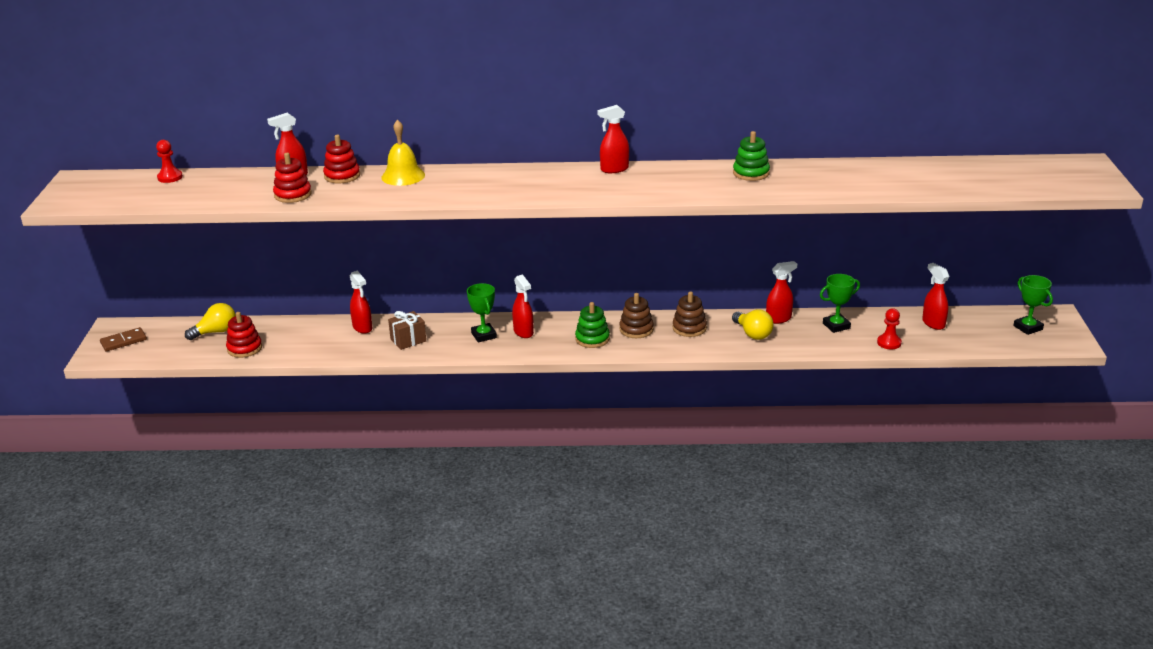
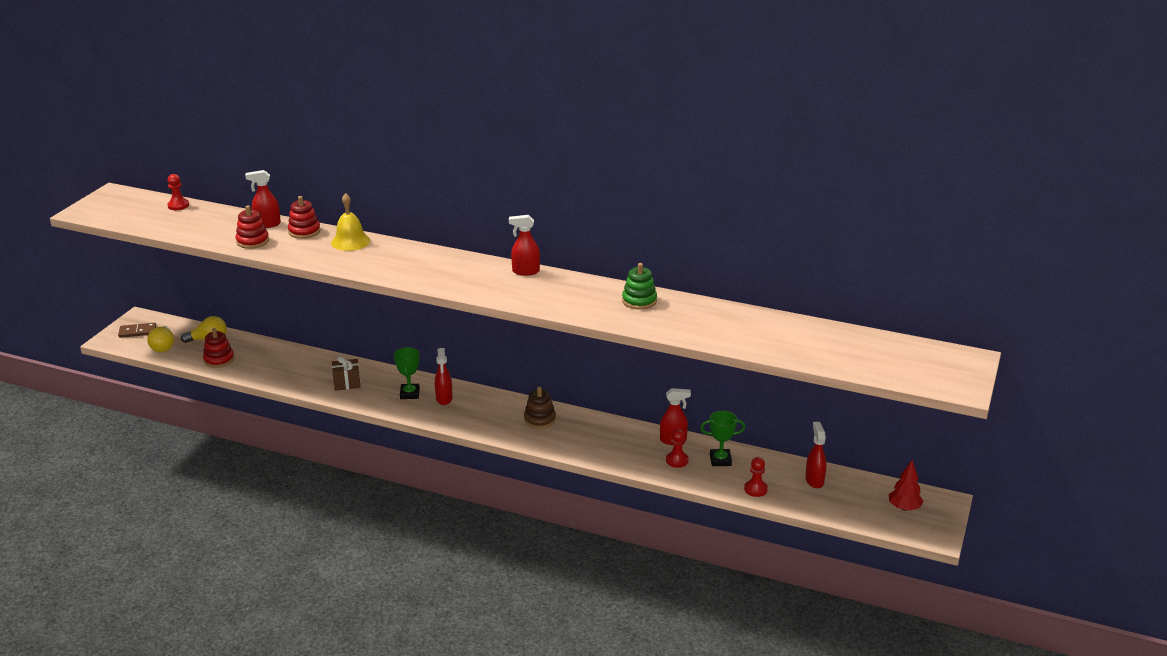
camera: 20 degrees right, 0 degrees up
red spray bottle [350,271,372,334] -> none
green stacking toy [575,302,610,348] -> none
brown stacking toy [672,291,707,337] -> none
yellow light bulb [732,310,774,340] -> yellow light bulb moved to [147,326,174,352]
green trophy [1013,275,1053,335] -> red tree [889,460,923,511]
none -> red pawn [666,429,689,468]

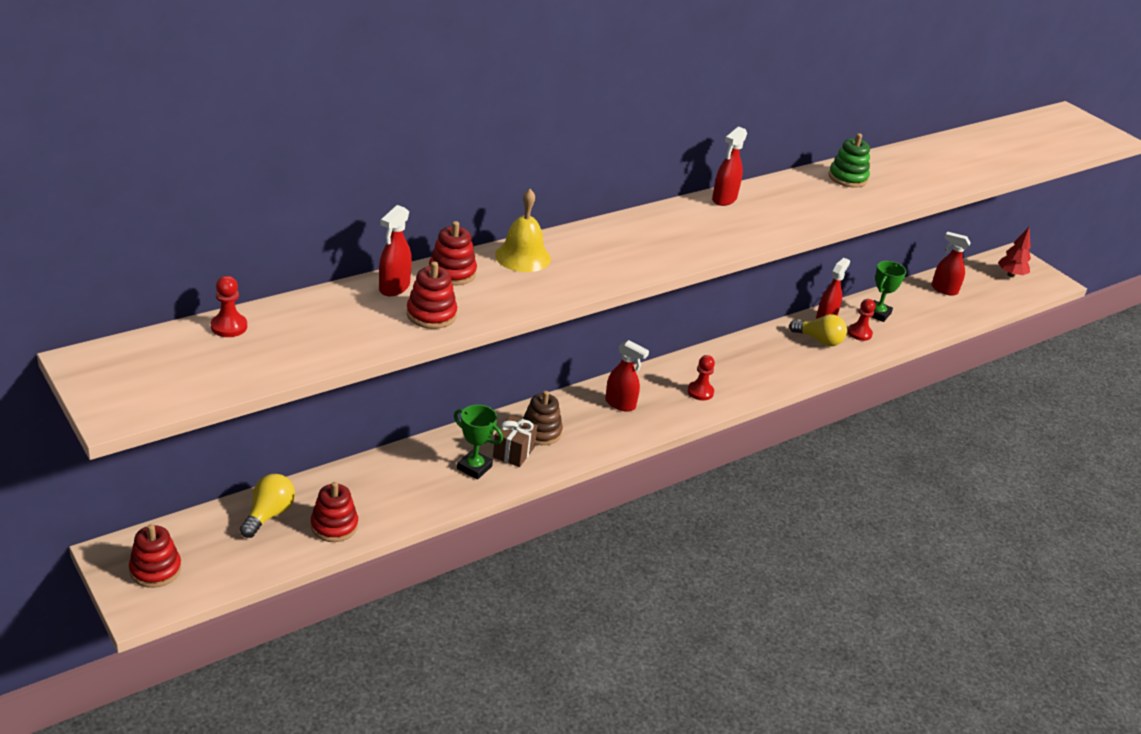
camera: 60 degrees left, 5 degrees up
brown domino [118,323,156,338] -> red stacking toy [129,524,181,588]
yellow light bulb [147,326,174,352] -> yellow light bulb moved to [789,314,847,346]
green trophy [394,347,420,399] -> green trophy moved to [454,405,503,479]
brown stacking toy [524,387,556,429] -> brown stacking toy moved to [523,391,563,445]
red pawn [744,457,768,497] -> red pawn moved to [687,355,715,401]

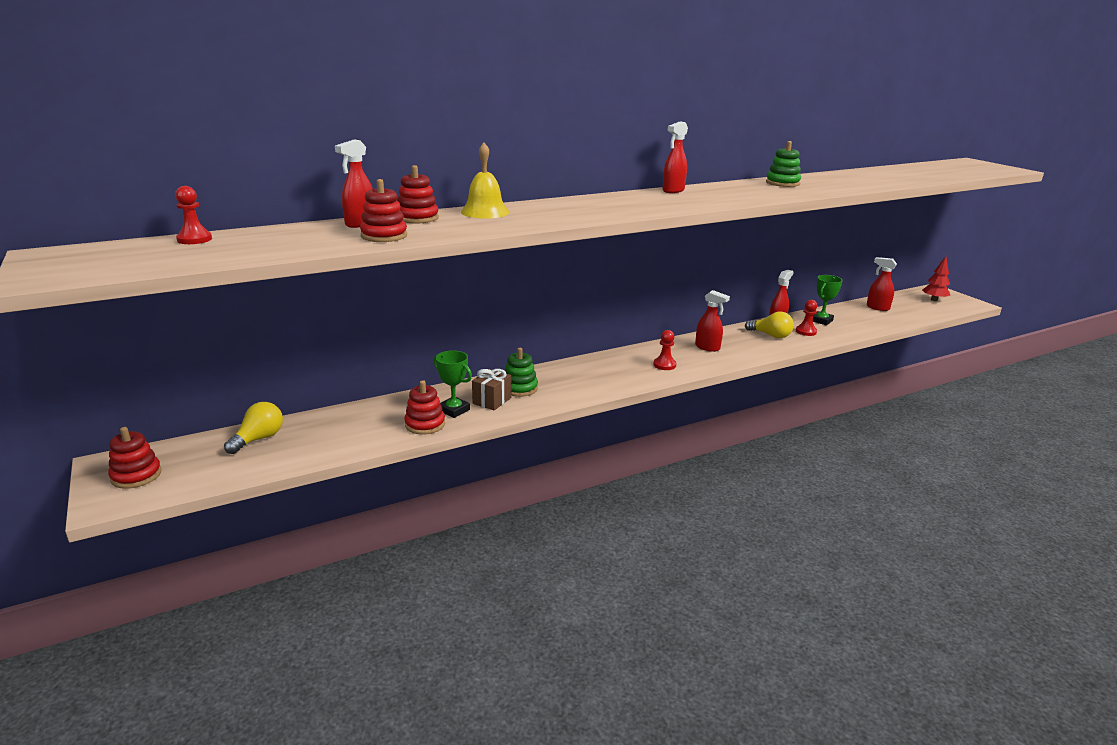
camera: 10 degrees right, 10 degrees down
red stacking toy [311,482,358,542] -> red stacking toy moved to [404,380,445,435]
brown stacking toy [523,391,563,445] -> green stacking toy [505,348,538,397]
red spray bottle [605,340,649,412] -> red spray bottle moved to [695,290,730,352]

